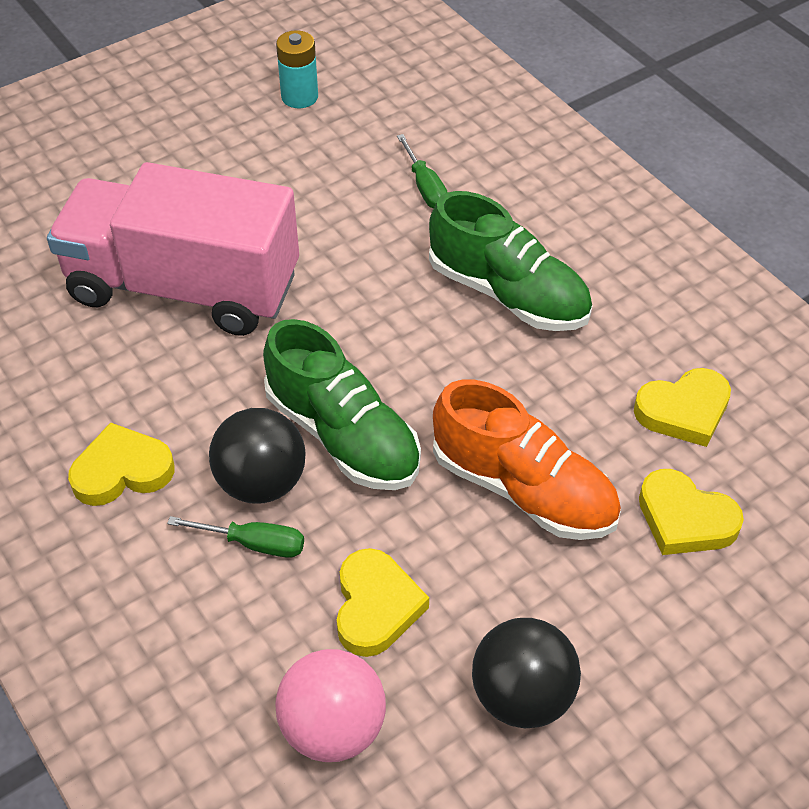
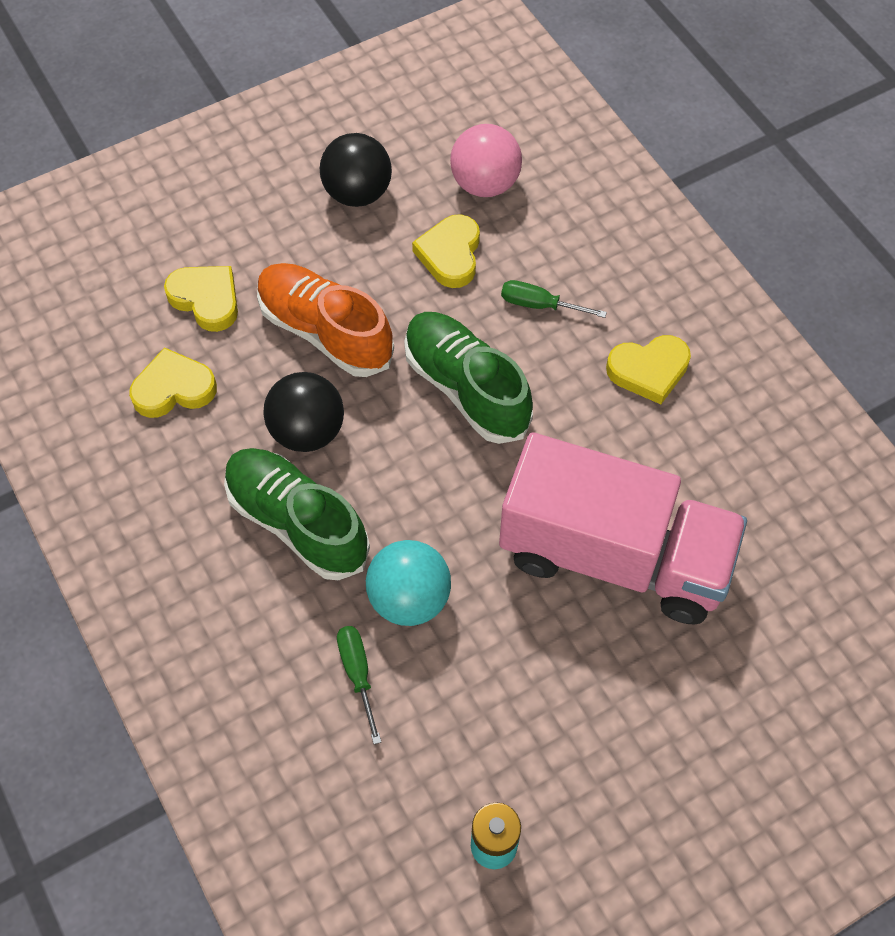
camera: 175 degrees left, 10 degrees up
black ball [209,408,306,504] -> black ball moved to [263,372,344,452]
none -> turquoise ball [366,540,451,626]

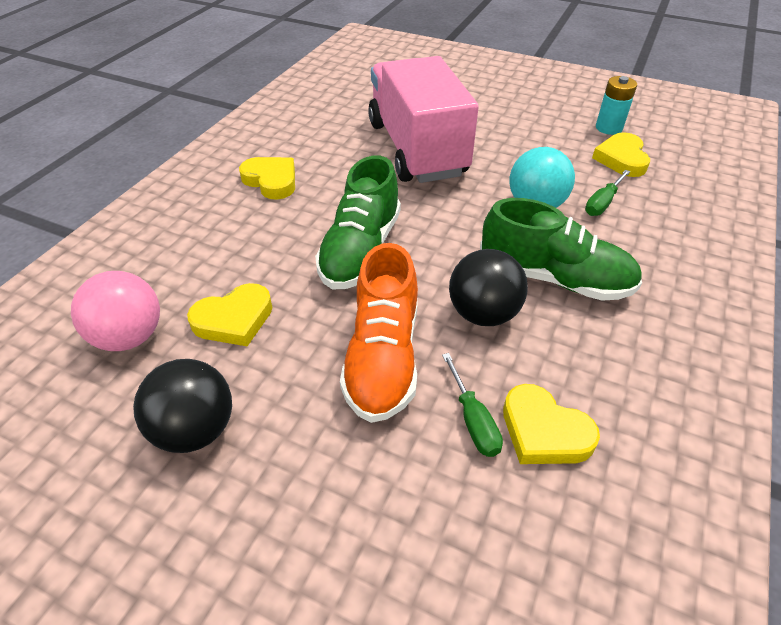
camera: 125 degrees left, 15 degrees down
yellow heart [164,266,238,332] -> yellow heart moved to [592,132,650,177]
green shoe [224,448,370,580] -> green shoe turned 75 degrees counterclockwise [480,198,642,301]
green screwdriver [501,280,607,318] -> green screwdriver moved to [442,353,503,457]

